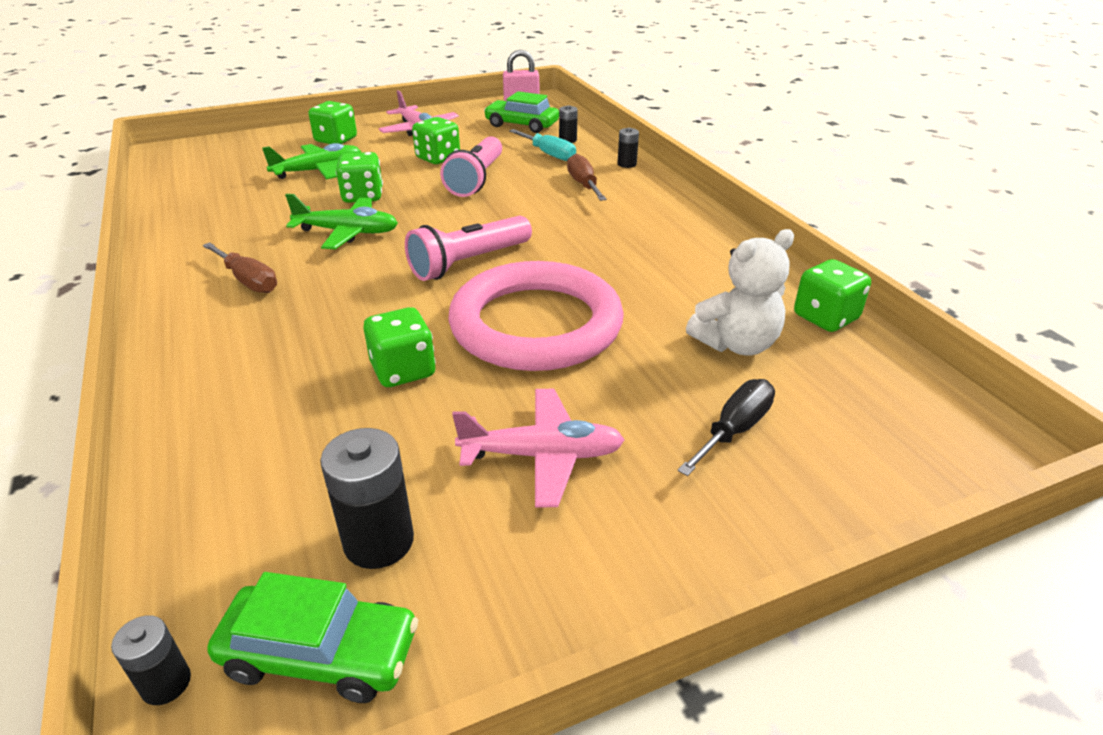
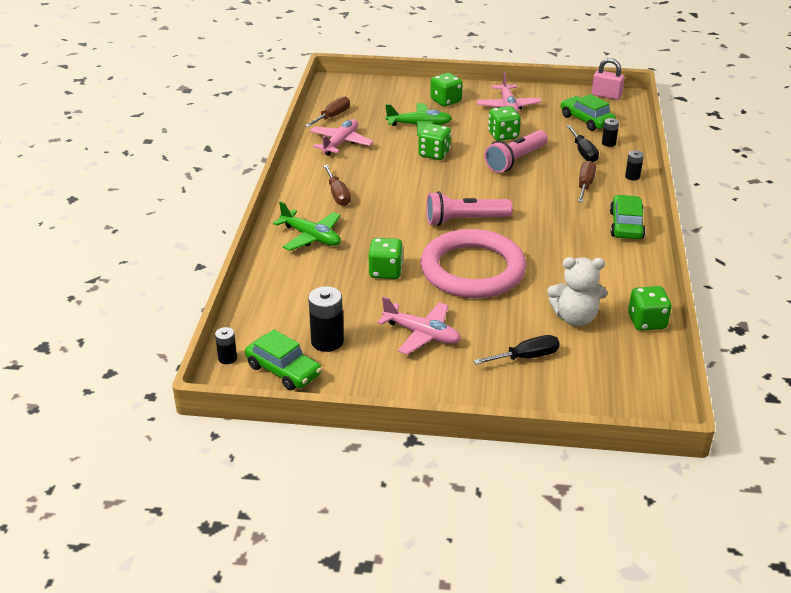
camera: 30 degrees right, 0 degrees up
green plane [285,194,398,249] -> green plane moved to [273,201,341,251]
turquoise screwdriver [509,129,576,161] -> black screwdriver [566,125,599,162]
none -> brown screwdriver [305,96,350,127]
none -> pink plane [310,119,374,156]
none -> green car [610,195,646,239]

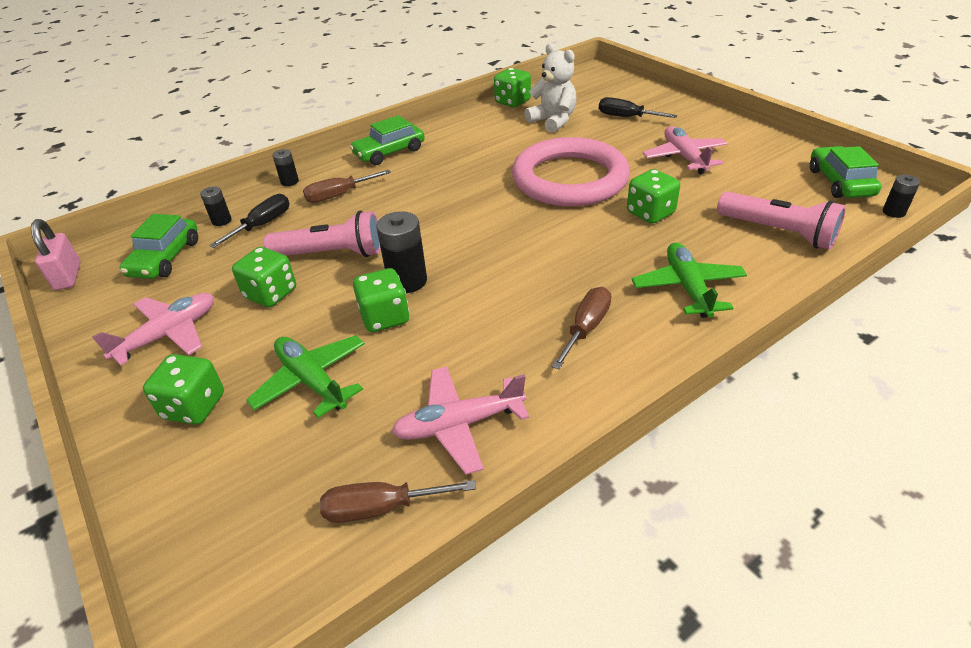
camera: 130 degrees left, 5 degrees up
black battery [308,286,344,352] -> black battery moved to [376,211,427,293]
pink flashlight [426,191,512,226] -> pink flashlight moved to [717,192,846,249]

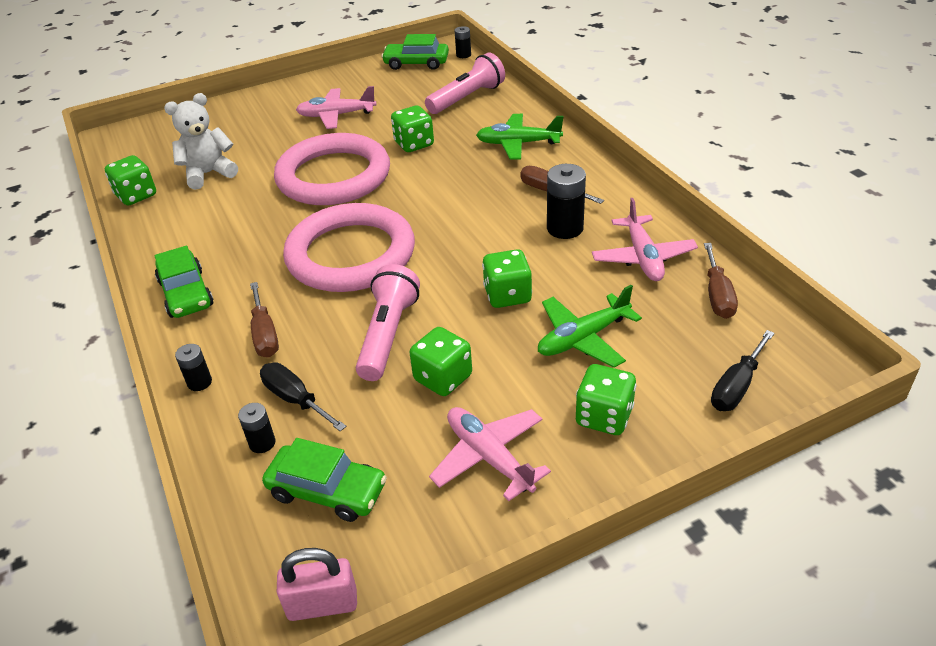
camera: 80 degrees left, 0 degrees up
black battery [376,211,427,293] -> black battery moved to [547,164,586,239]
black screwdriver [599,97,677,118] -> black screwdriver moved to [711,330,775,411]
none -> pink ring [283,203,415,292]

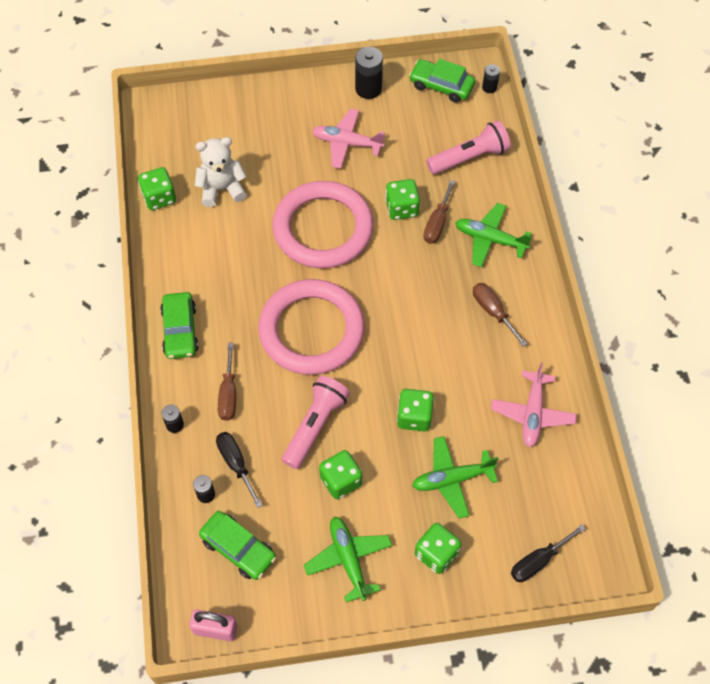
camera: 15 degrees right, 20 degrees up
pink plane [429,407,551,501] -> green plane [304,517,392,603]
black battery [547,164,586,239] -> black battery moved to [355,47,383,99]
brown screwdriver [704,243,738,319] -> brown screwdriver moved to [423,180,455,244]

